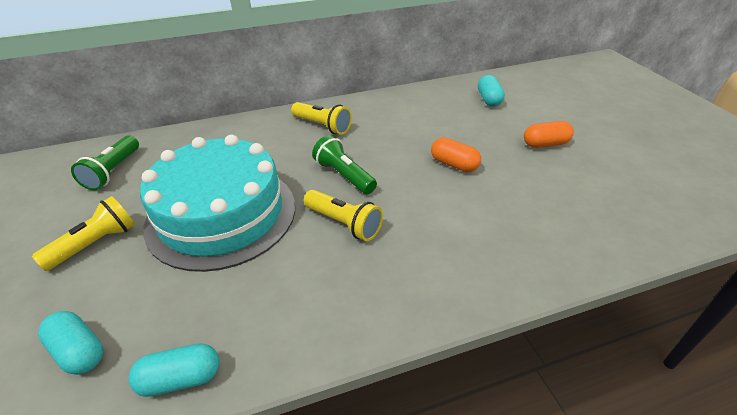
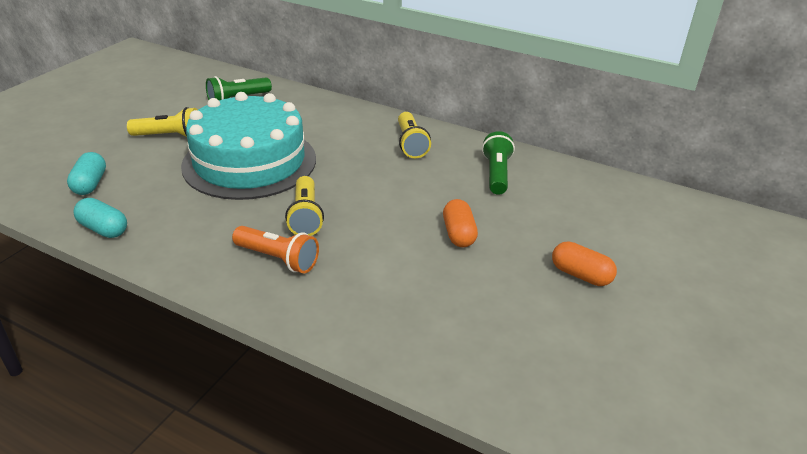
camera: 45 degrees right, 5 degrees down
green flashlight [312,135,377,194] -> green flashlight moved to [482,131,515,195]
turquoise capsule [478,75,505,107] -> none
none -> orange flashlight [232,226,319,274]

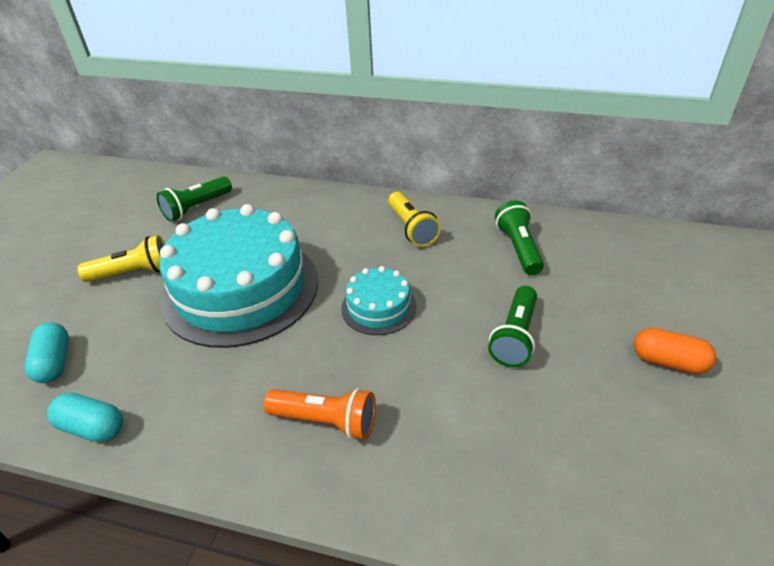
camera: 10 degrees left, 5 degrees up
yellow flashlight [285,176,324,236] -> none
orange capsule [443,199,478,247] -> green flashlight [488,286,537,367]
none -> turquoise cake [341,266,417,335]

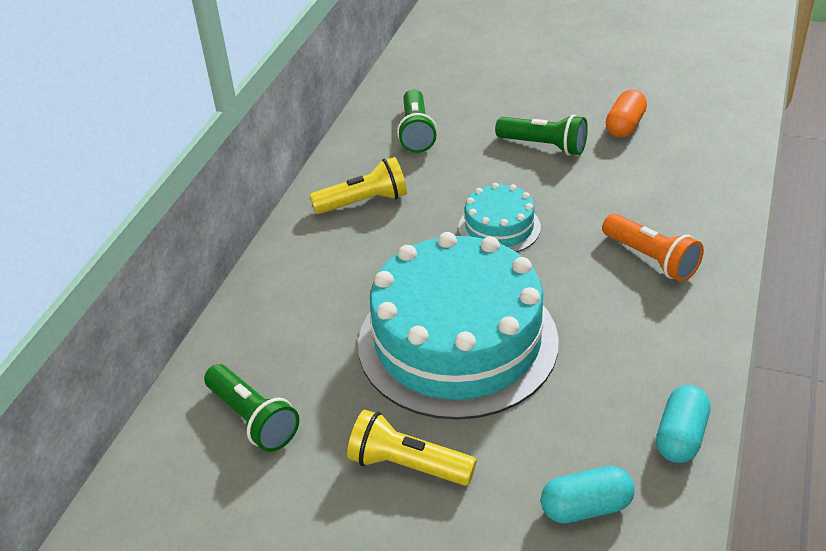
camera: 85 degrees left, 0 degrees up
yellow flashlight [77,235,165,282] -> yellow flashlight turned 60 degrees counterclockwise [347,410,477,486]
orange flashlight [264,388,376,440] -> orange flashlight turned 120 degrees clockwise [602,214,704,282]
green flashlight [495,200,544,275] -> green flashlight turned 90 degrees counterclockwise [397,89,437,153]
orange capsule [634,328,716,374] -> orange capsule moved to [606,90,647,138]

